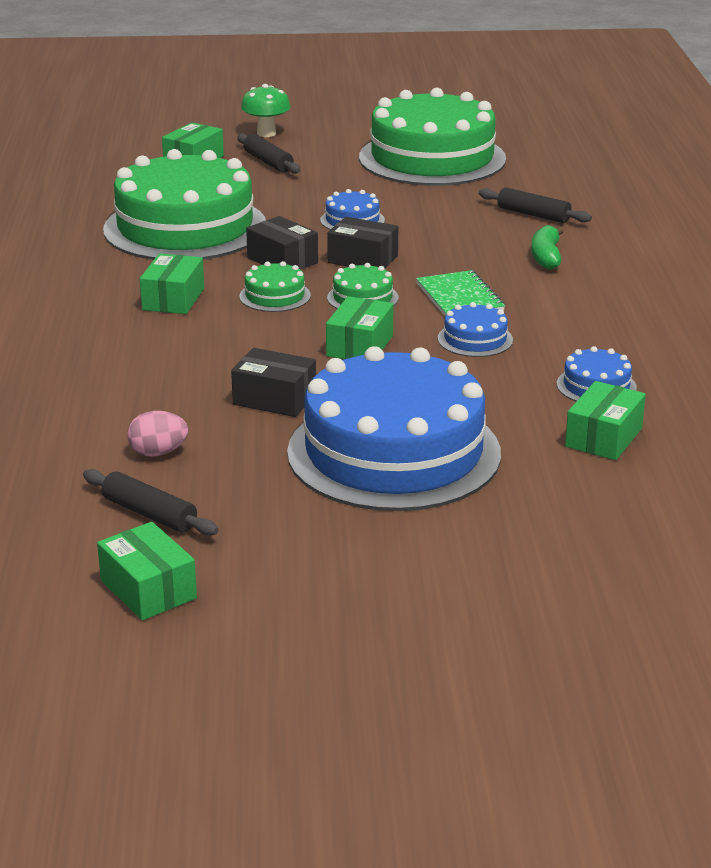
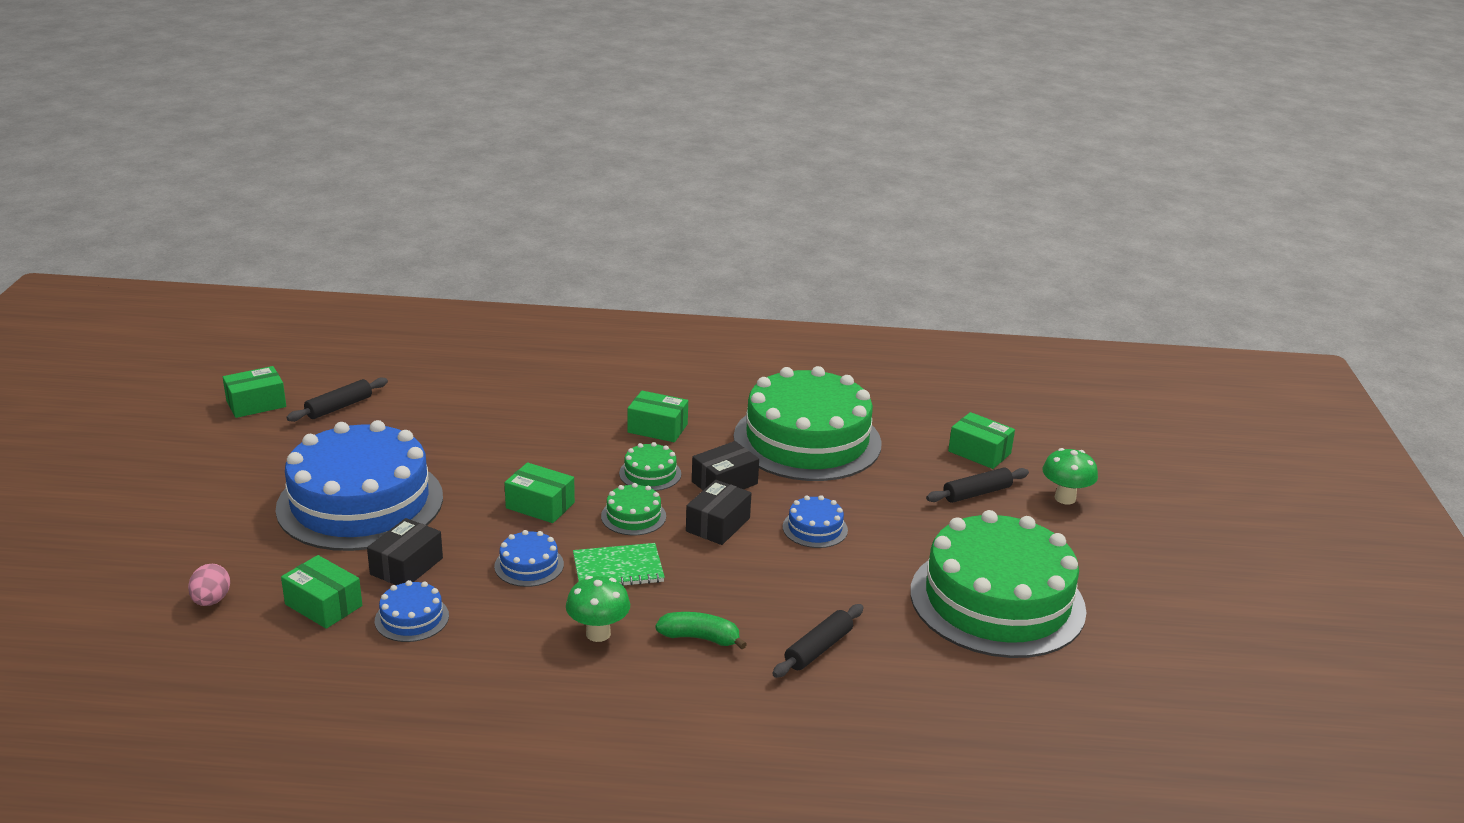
camera: 95 degrees right, 0 degrees up
pink egg [127,411,188,457] -> pink egg moved to [188,564,230,606]
black box [231,348,316,417] -> black box moved to [367,518,443,585]
none -> green mushroom [566,576,630,642]

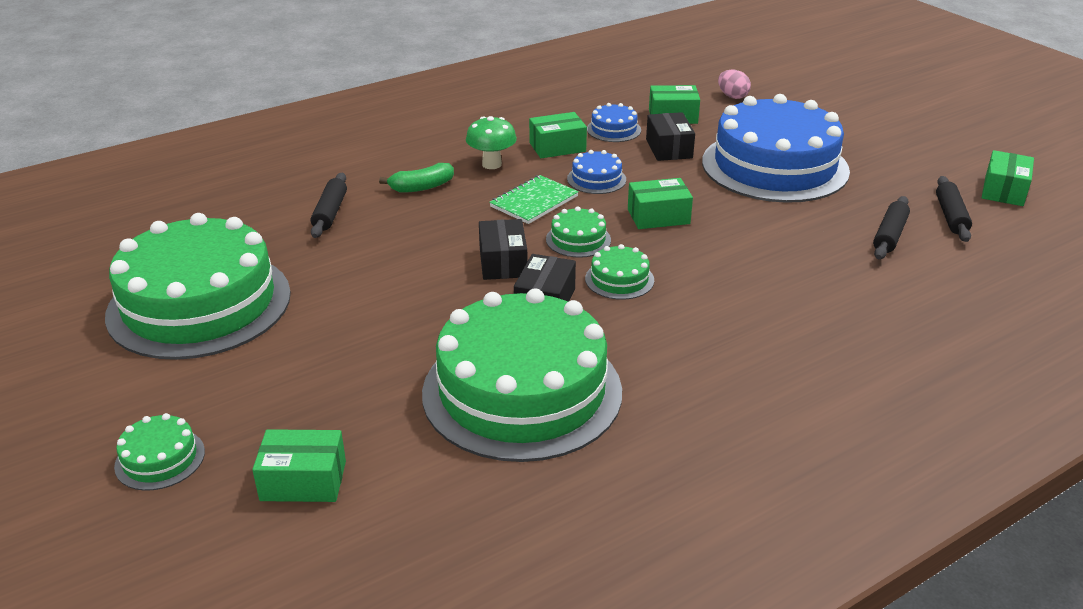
camera: 145 degrees right, 5 degrees up
green box [627,391,688,442] -> green box moved to [529,112,587,158]
blue cake [783,495,848,548] -> none
black rolling pin [926,467,1029,503] -> black rolling pin moved to [873,196,910,259]
green mushroom [1042,448,1098,504] -> green cake [114,413,205,491]

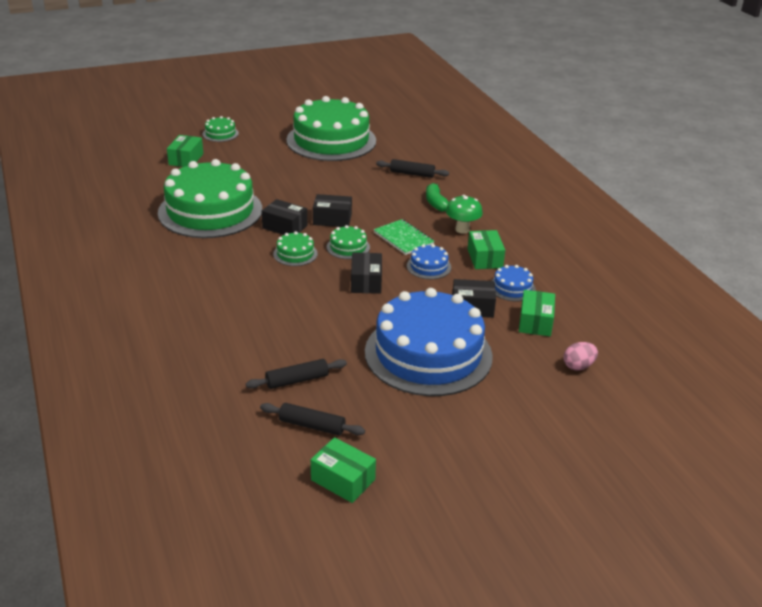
camera: 100 degrees right, 0 degrees up
green box [628,178,693,229] -> black box [351,252,382,294]
black rolling pin [873,196,910,259] -> black rolling pin turned 60 degrees counterclockwise [246,359,347,389]

